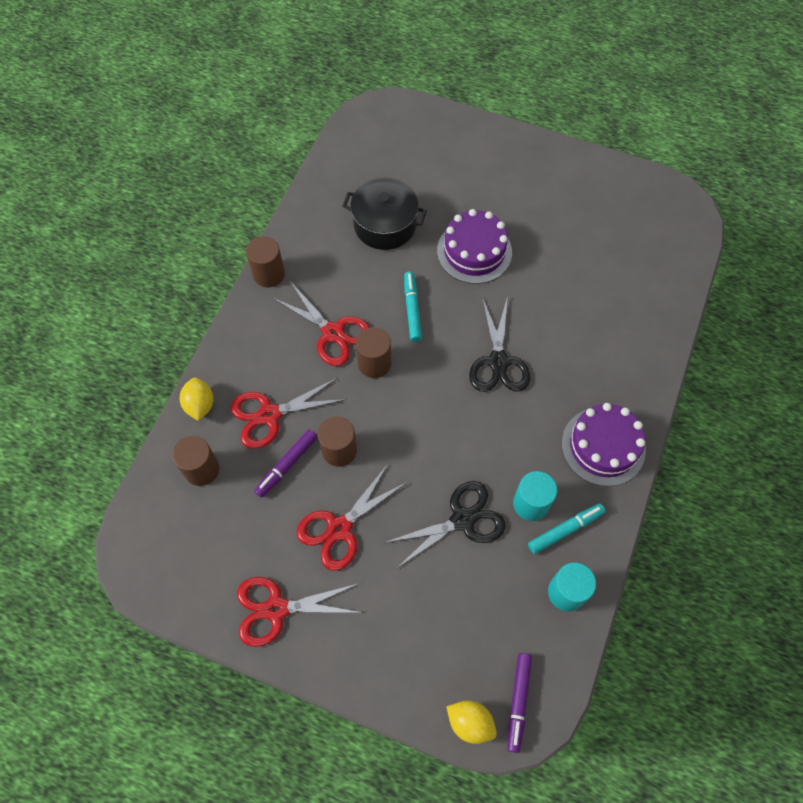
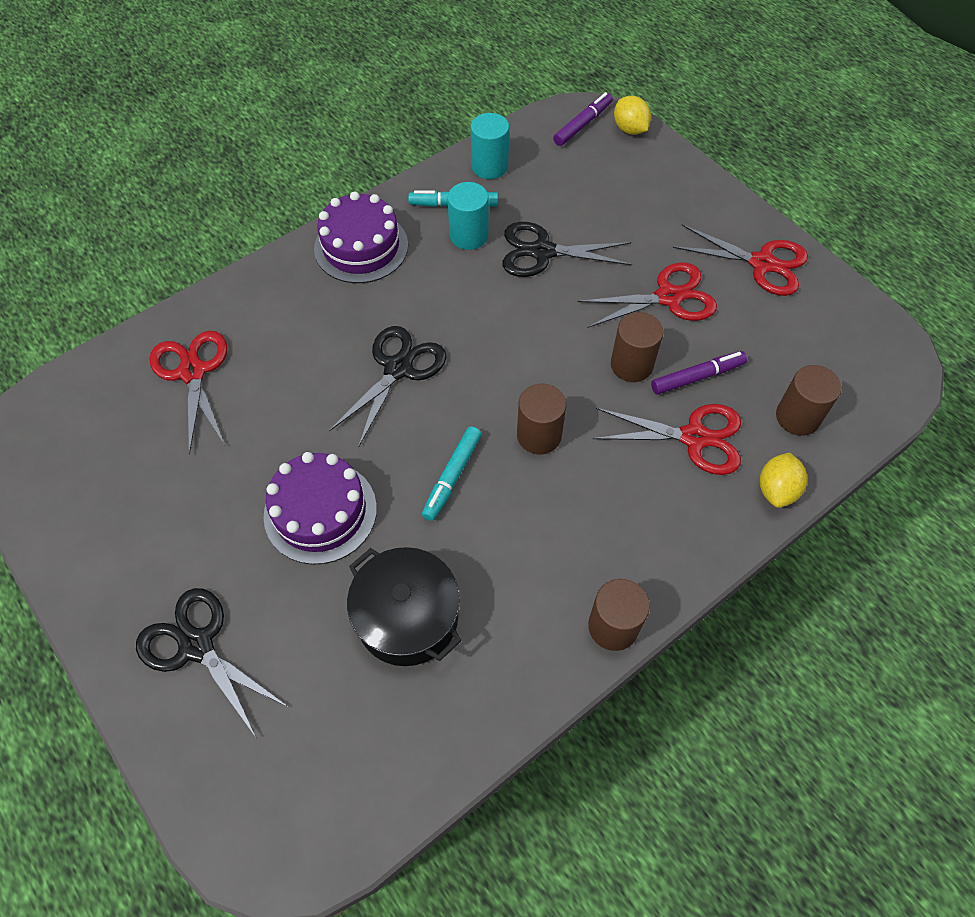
camera: 150 degrees left, 5 degrees down
red scissors [273,281,370,366] -> red scissors moved to [149,331,227,455]
none -> black scissors [136,588,288,737]

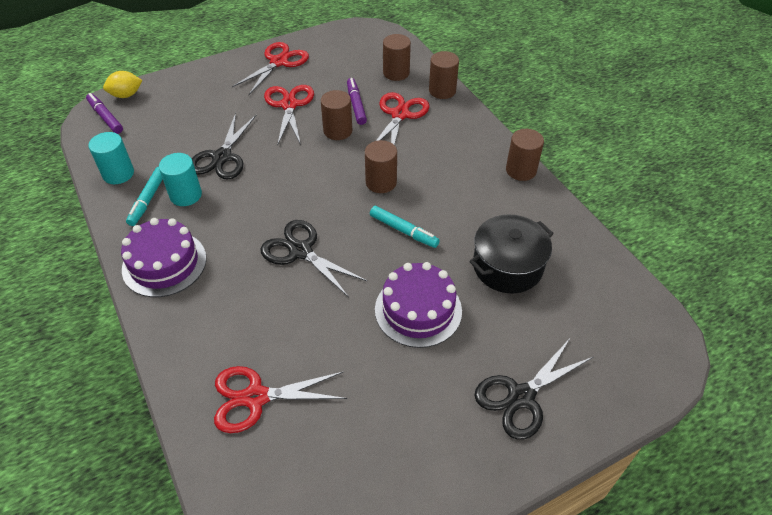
camera: 80 degrees left, 10 degrees down
yellow lemon [760,452,807,508] -> brown cylinder [429,51,459,99]

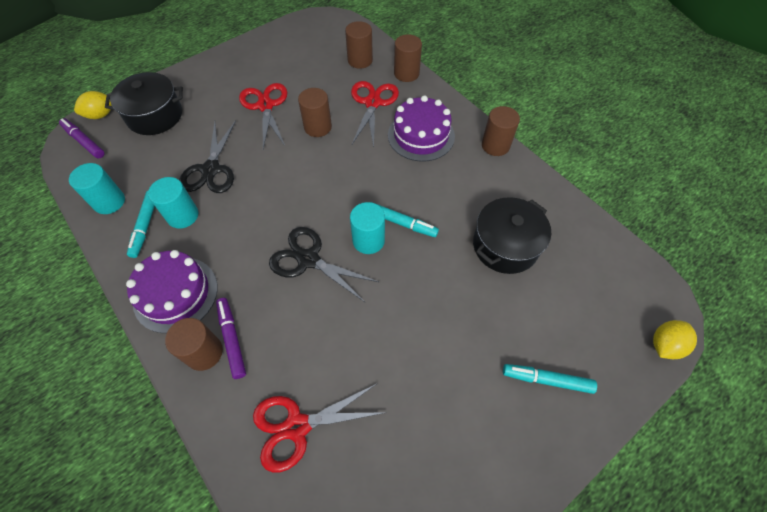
camera: 10 degrees left, 10 degrees up
red scissors [232,42,309,95] -> none
purple marker [347,78,367,125] -> purple marker moved to [216,298,246,379]
brown cylinder [365,140,397,193] -> brown cylinder moved to [165,318,223,371]
purple cake [375,262,462,348] -> purple cake moved to [388,95,455,162]
black scissors [474,337,593,440] -> turquoise marker [503,364,597,394]
none -> black pot [105,72,183,135]
none -> turquoise cylinder [350,202,385,254]
none -> yellow lemon [653,320,697,359]

